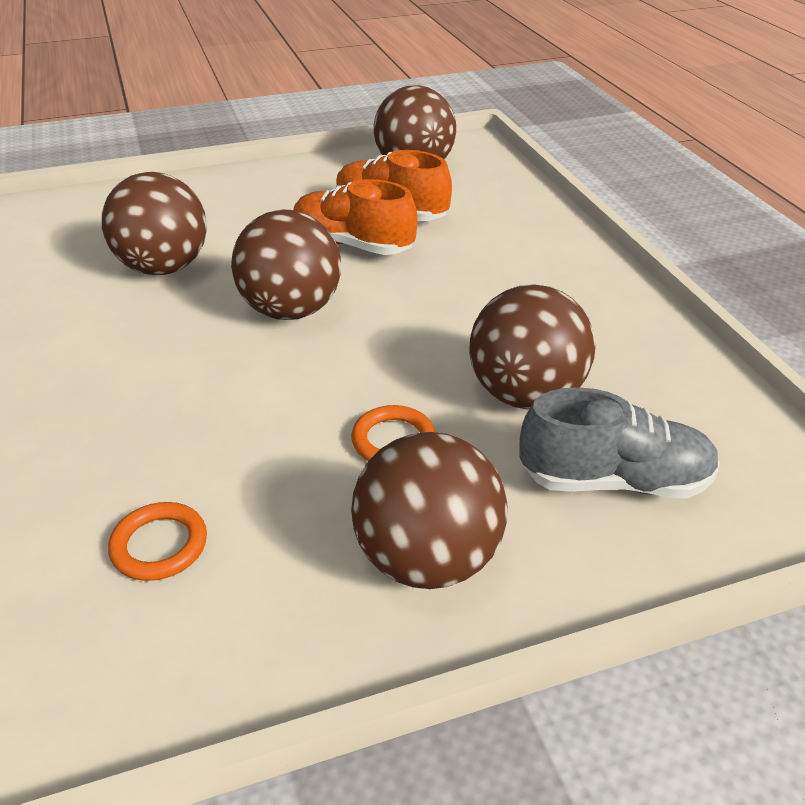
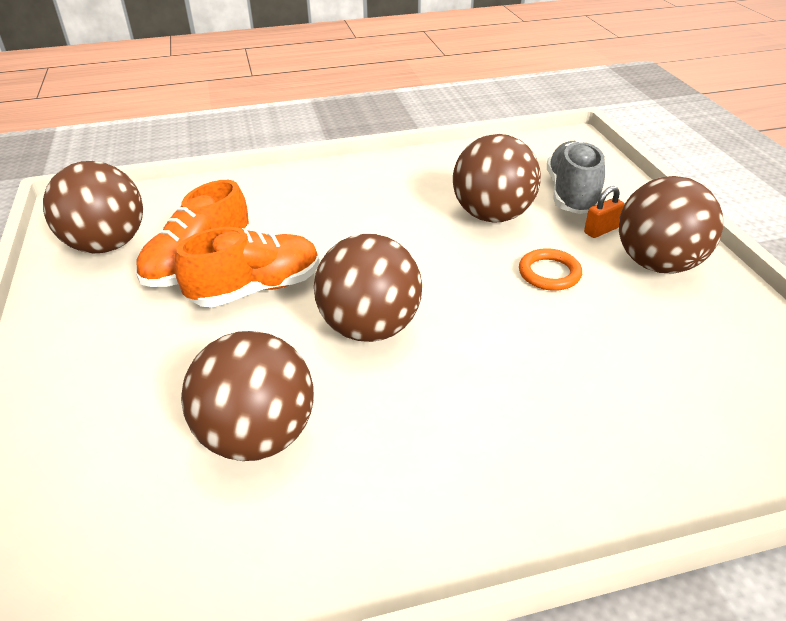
camera: 85 degrees left, 0 degrees up
orange ring [108,502,207,581] -> none
orange shoe [293,179,418,255] -> orange shoe turned 150 degrees counterclockwise [174,227,319,308]
none -> orange padlock [584,186,625,238]

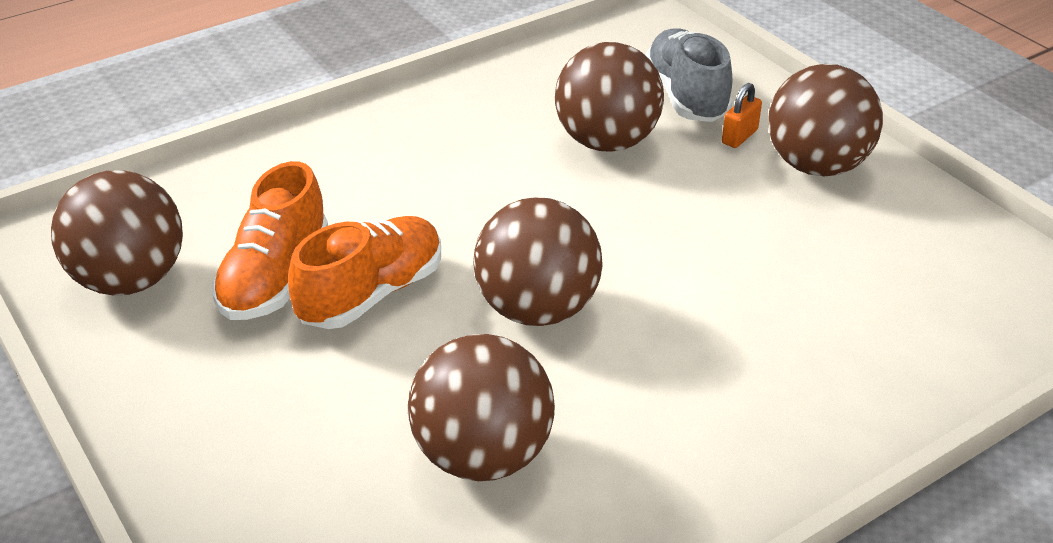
camera: 20 degrees left, 0 degrees up
orange ring [519,248,582,291] -> none

